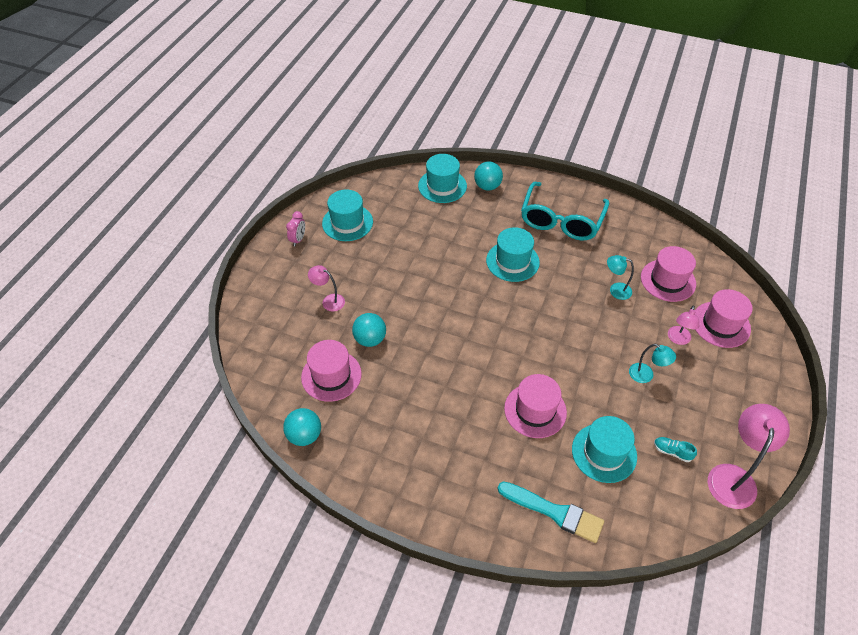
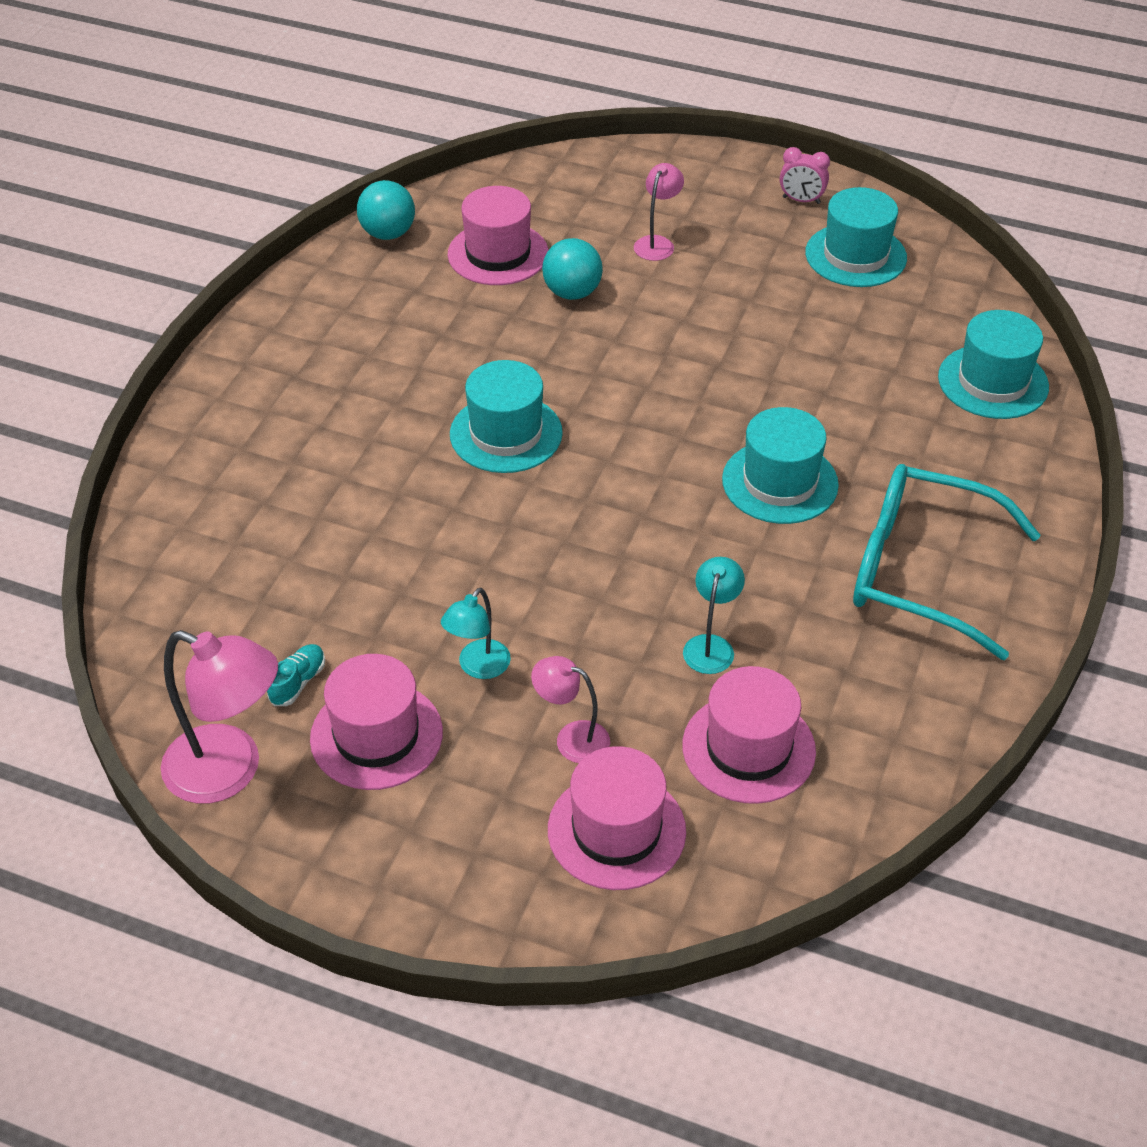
camera: 90 degrees right, 5 degrees down
turquoise ball [474,161,503,191] -> none
turquoise brush [497,481,604,543] -> none
pink hat [504,374,567,438] -> pink hat moved to [310,654,443,790]
turquoise hat [572,416,637,483] -> turquoise hat moved to [450,360,563,473]

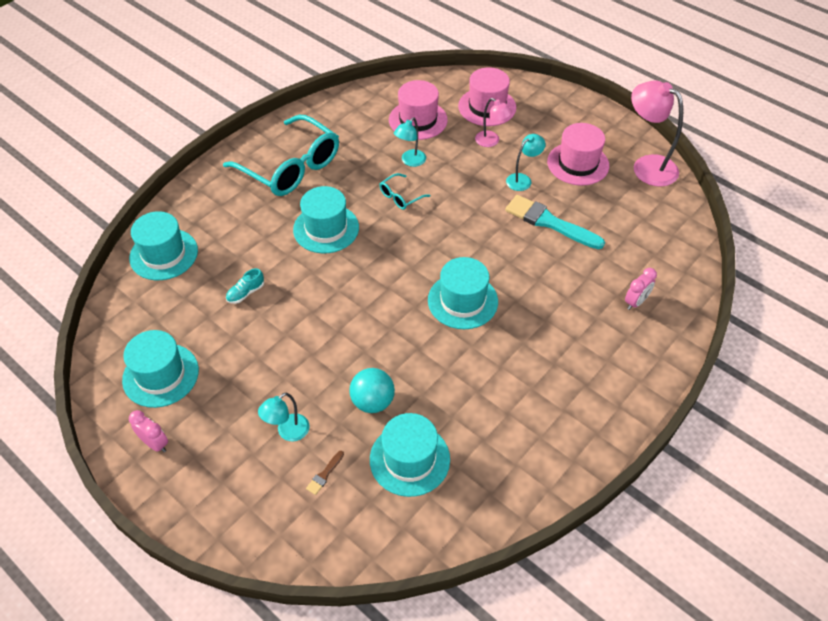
camera: 160 degrees left, 5 degrees up
turquoise shoe [267,644,325,706] -> turquoise shoe moved to [226,268,264,304]
turquoise ball [357,180,415,240] -> none
pink hat [447,186,549,285] -> turquoise hat [370,413,450,497]
pink lamp [634,163,684,261] -> turquoise lamp [258,393,310,442]
none -> brown brush [306,451,344,495]
none -> turquoise glasses [379,173,430,210]
none -> turquoise brush [505,195,605,249]
none -> pink clock [625,268,657,310]

